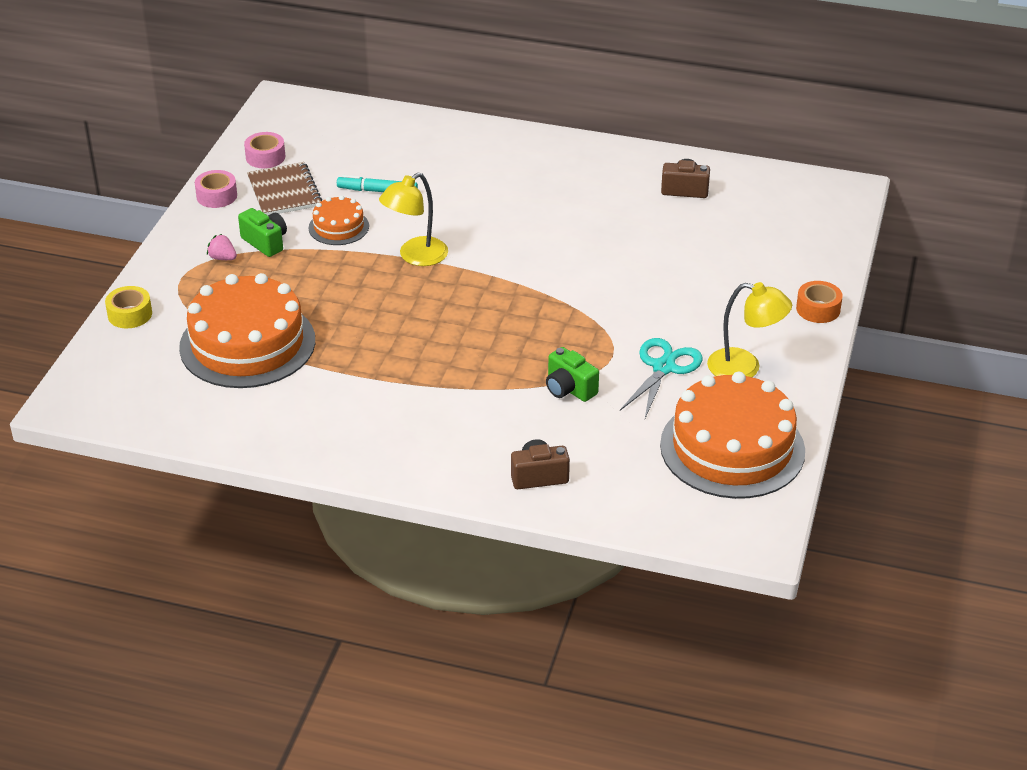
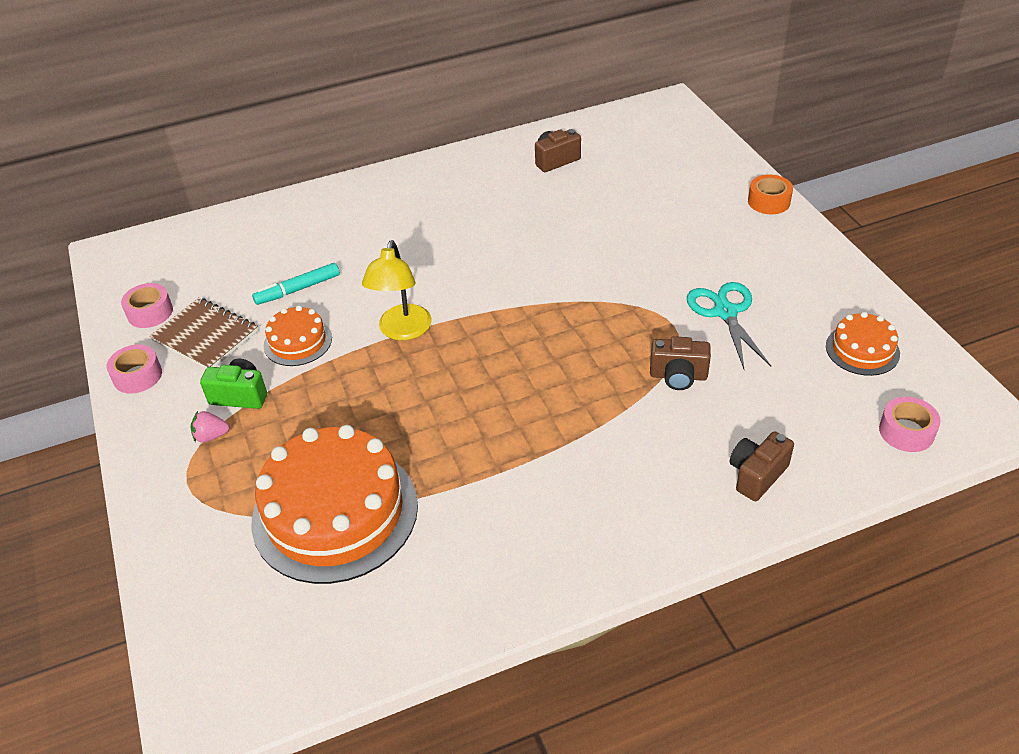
camera: 35 degrees left, 5 degrees up
yellow tape [105,286,152,328] -> none
green camera [546,347,599,402] -> brown camera [650,336,711,390]
orange cake [660,372,805,499] -> orange cake [826,312,900,376], size x0.48
yellow lamp [707,282,792,377] -> none
none -> pink tape [879,397,941,452]

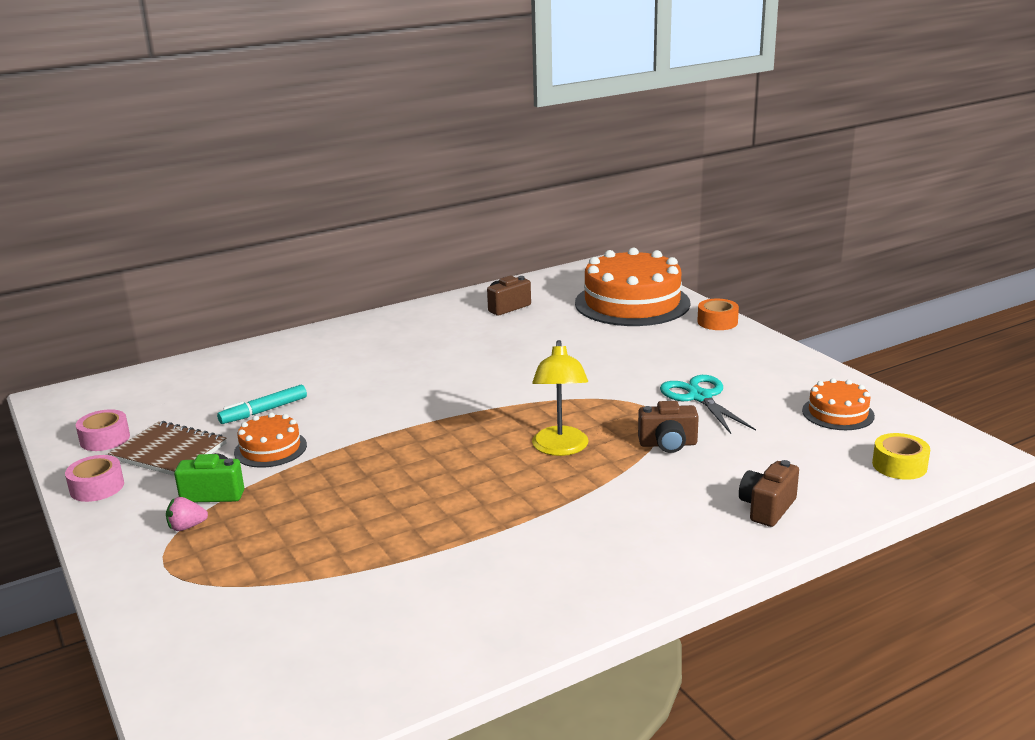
camera: 10 degrees left, 20 degrees down
orange cake [252,425,418,584] -> orange cake moved to [575,248,690,326]
yellow lamp [362,240,432,340] -> yellow lamp moved to [532,340,588,456]
pink tape [879,397,941,452] -> yellow tape [872,433,930,480]

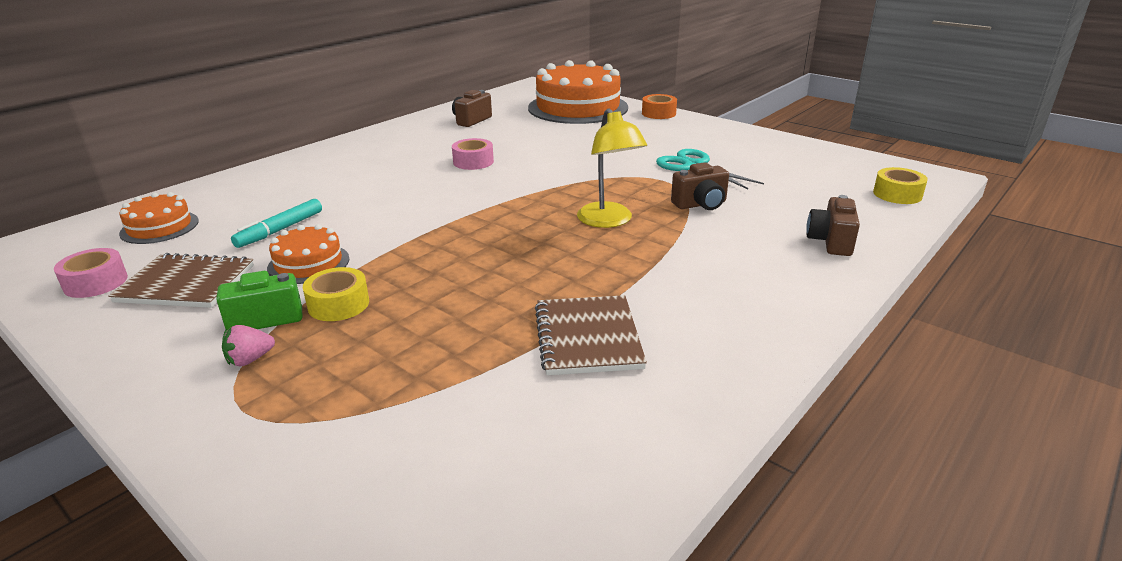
camera: 20 degrees left, 5 degrees up
pink tape [65,455,124,502] -> pink tape moved to [452,138,494,170]
orange cake [802,378,875,430] -> orange cake moved to [119,192,199,244]
none -> yellow tape [303,267,369,321]
none -> brown notebook [535,295,647,375]

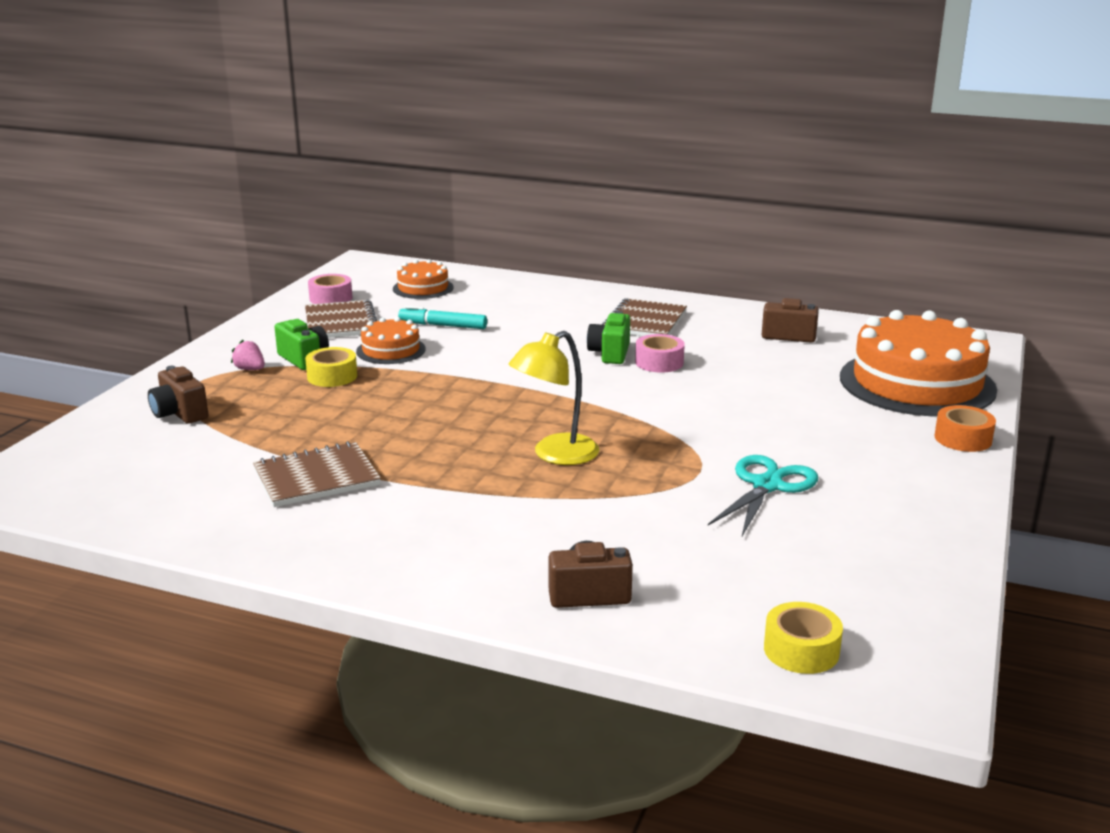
camera: 70 degrees right, 5 degrees down
brown camera [671,162,729,210] -> brown camera moved to [148,366,209,424]
none -> green camera [587,311,630,364]
none -> brown notebook [602,298,687,336]

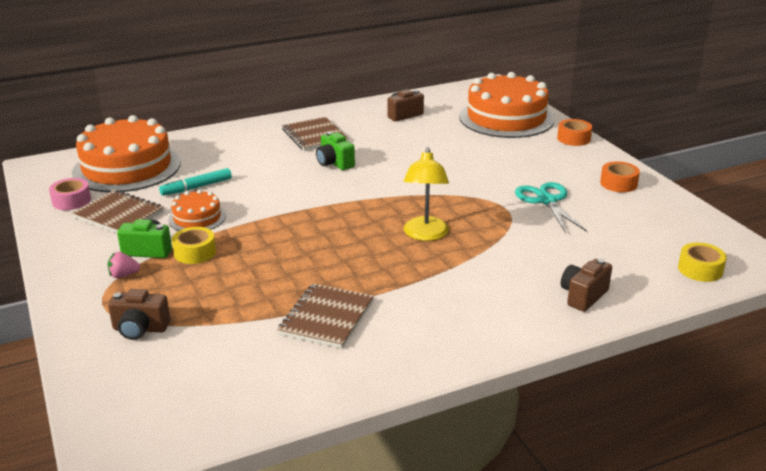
camera: 45 degrees left, 5 degrees up
orange cake [393,259,454,299] -> orange cake [72,115,181,192], size x2.07
pink tape [635,334,685,373] -> none
none -> orange tape [600,161,640,192]

